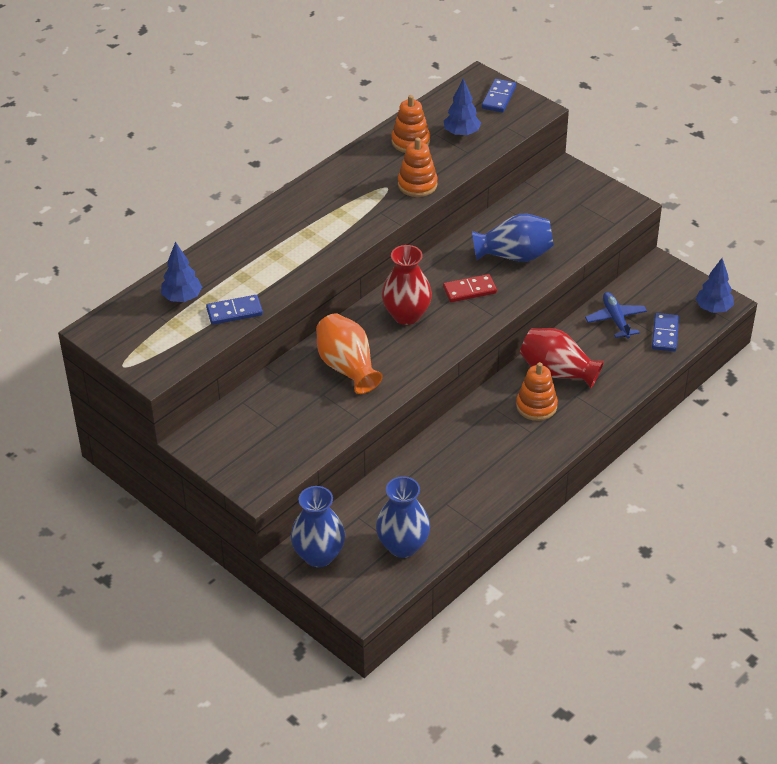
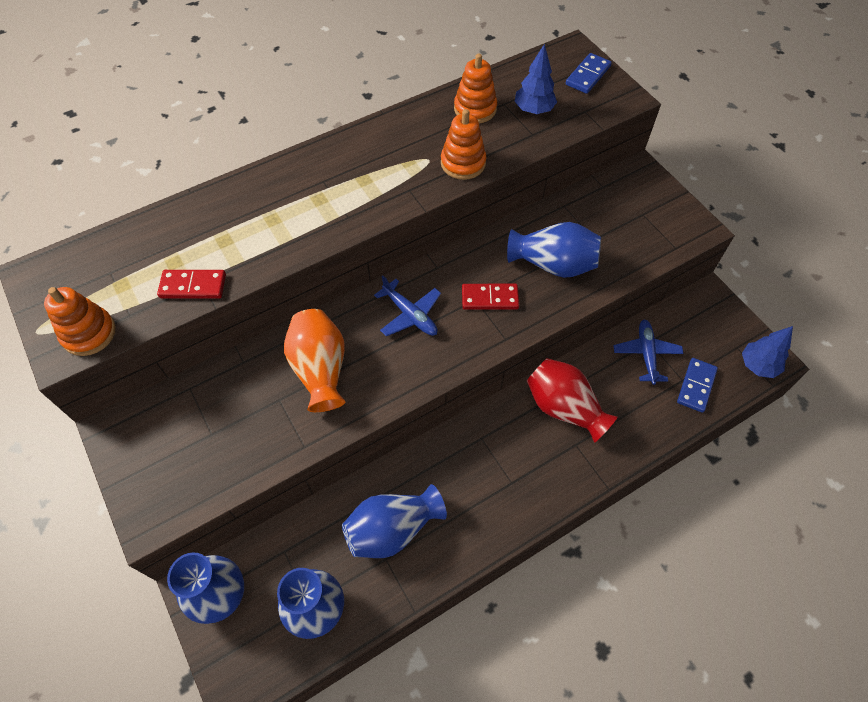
camera: 15 degrees right, 15 degrees up
blue tree [161,242,202,302] -> none
blue domino [206,295,263,325] -> red domino [157,270,226,299]
red vase [382,245,432,325] -> blue plane [374,276,441,336]
orange stacking toy [516,362,558,421] -> orange stacking toy moved to [44,287,116,356]
none -> blue vase [342,484,447,558]

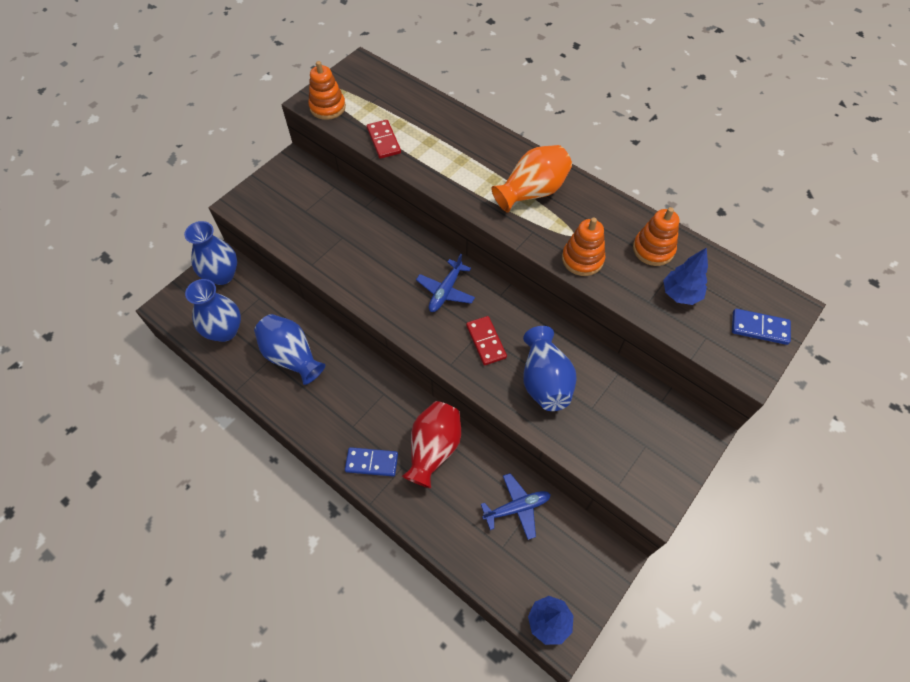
camera: 70 degrees right, 0 degrees up
orange vase [284,309,345,412] -> orange vase moved to [491,145,572,213]
blue domino [677,358,718,413] -> blue domino moved to [345,447,398,476]

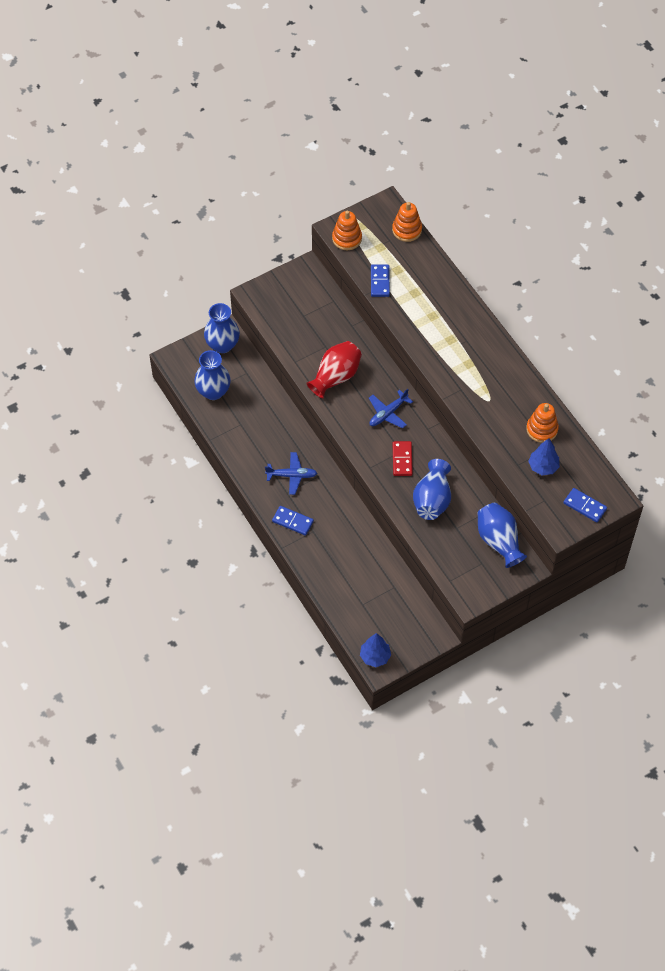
camera: 20 degrees right, 0 degrees up
blue vase [254,314,325,385] -> blue vase moved to [478,502,527,568]
red domino [367,120,401,159] -> blue domino [371,265,390,297]
red vase [402,401,461,489] -> red vase moved to [306,341,362,398]
blue plane [481,473,551,540] -> blue plane moved to [265,452,317,495]
orange vase [491,145,572,213] -> none
orange stacking toy [562,217,605,276] -> orange stacking toy moved to [392,202,422,242]

